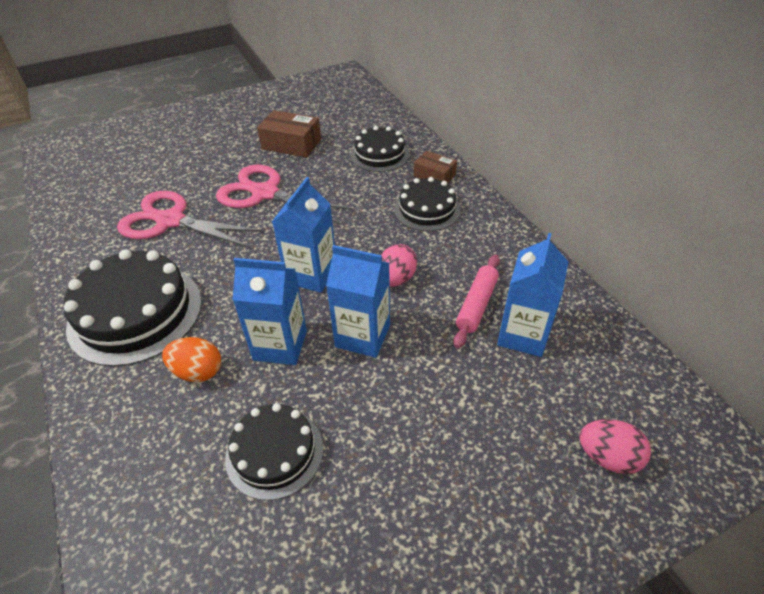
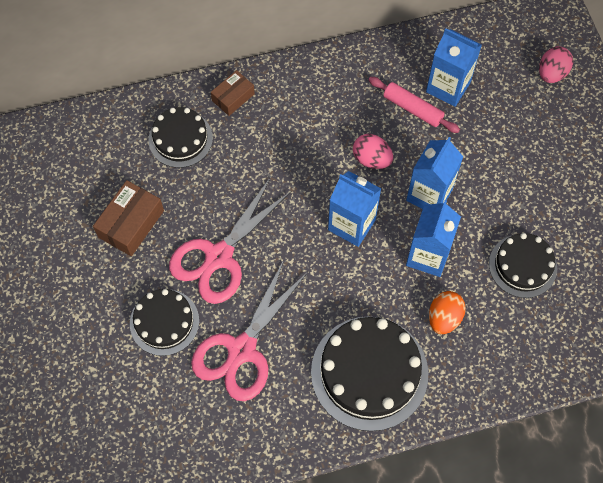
camera: 80 degrees left, 20 degrees up
black cake [394,177,460,231] -> black cake moved to [130,289,199,356]

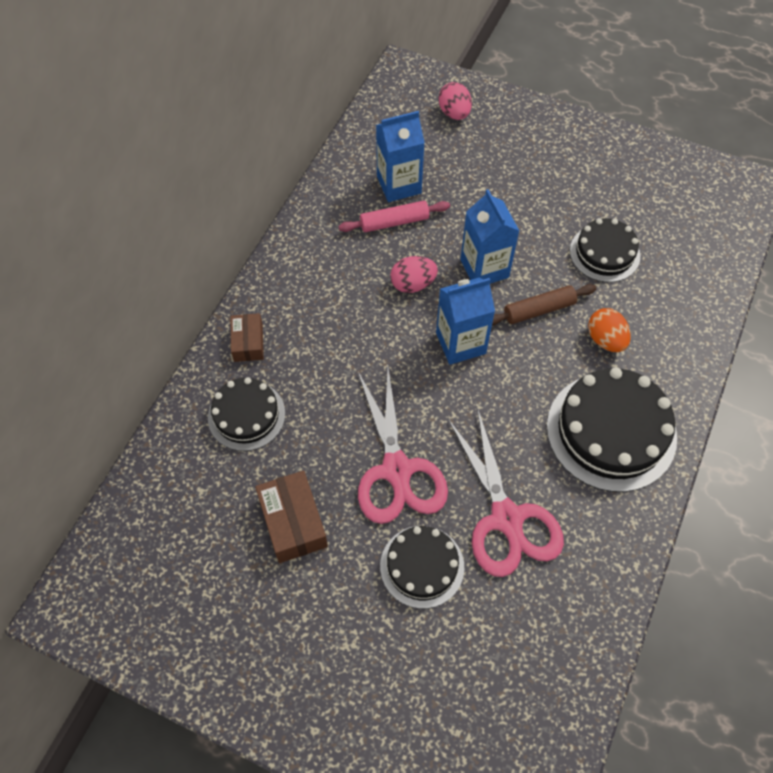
camera: 50 degrees left, 5 degrees down
blue carton [406,200,461,277] -> brown rolling pin [492,284,597,326]

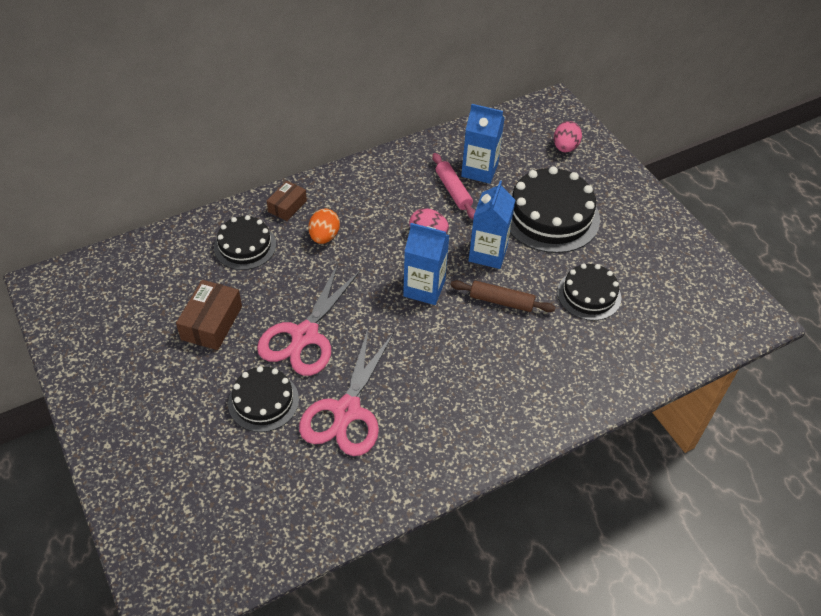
camera: 35 degrees right, 10 degrees down
pink rolling pin [338,201,450,232] -> pink rolling pin turned 45 degrees clockwise [432,153,475,219]
black cake [547,367,677,492] -> black cake moved to [510,166,600,253]
orange egg [588,308,631,352] -> orange egg moved to [308,209,340,244]

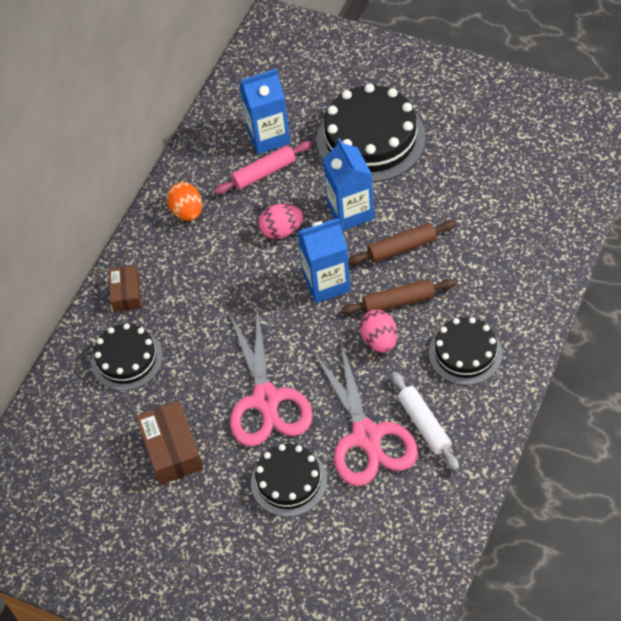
camera: 30 degrees left, 5 degrees up
orange egg [308,209,340,244] -> orange egg moved to [167,182,202,221]
pink rolling pin [432,153,475,219] -> pink rolling pin turned 60 degrees counterclockwise [214,141,312,194]
pink egg [554,121,582,152] -> pink egg moved to [360,310,397,353]
black cake [557,264,621,321] -> black cake moved to [429,317,502,385]
none -> brown rolling pin [341,279,456,315]
none -> white rolling pin [391,371,459,471]

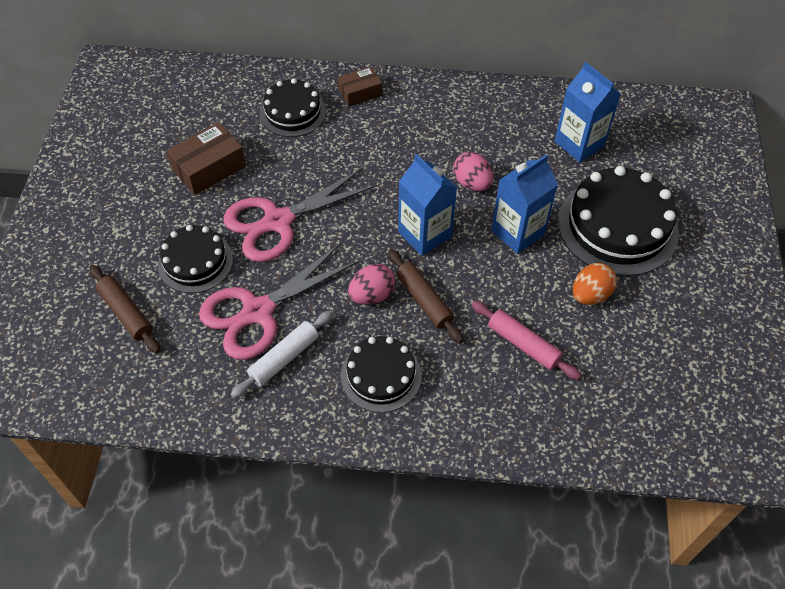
camera: 65 degrees right, 0 degrees up
orange egg [167,182,202,221] -> orange egg moved to [573,263,617,305]
pink rolling pin [214,141,312,194] -> pink rolling pin moved to [471,301,581,380]
brown rolling pin [348,221,456,265] -> brown rolling pin moved to [89,265,160,354]

